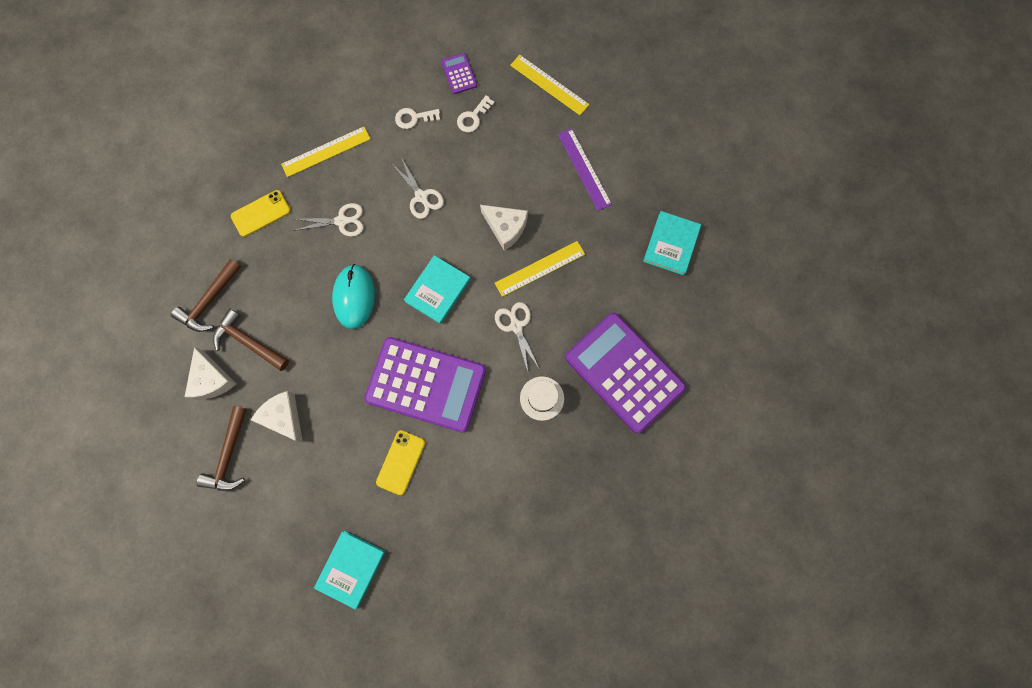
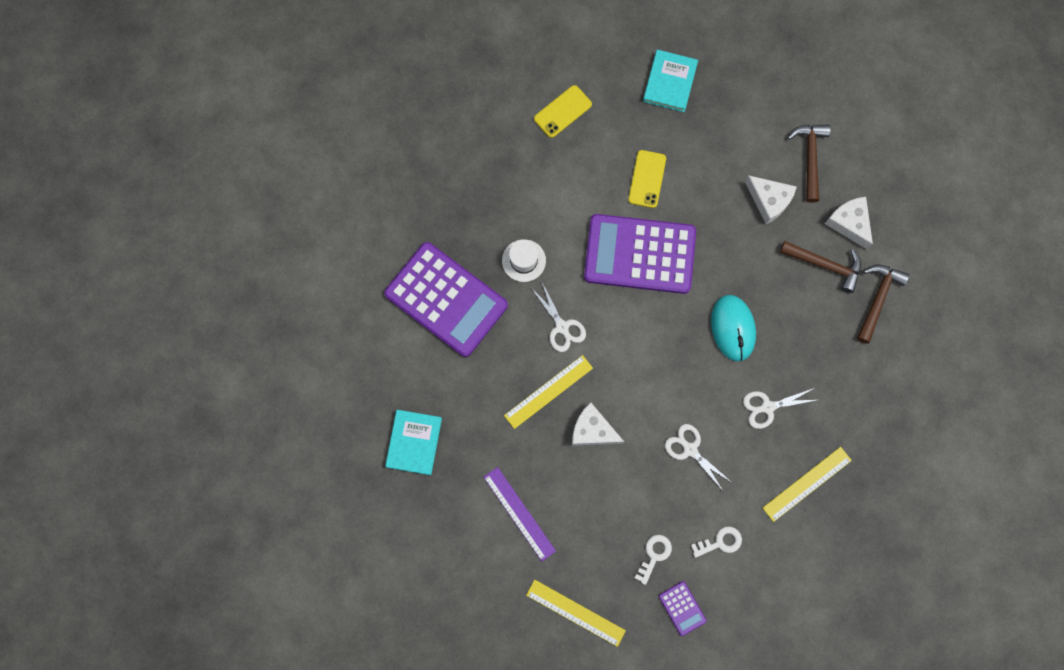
camera: 170 degrees right, 0 degrees up
yellow phone [231,190,291,237] -> yellow phone moved to [534,85,592,138]
turquoise book [404,255,471,324] -> none

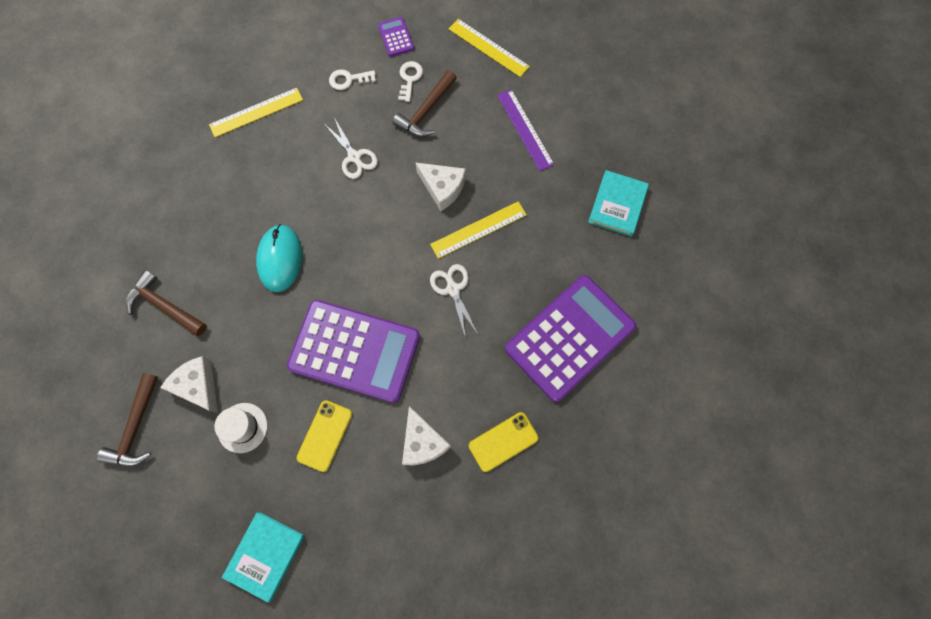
camera: 170 degrees left, 5 degrees down
purple calculator [384,242,508,357] -> purple calculator turned 90 degrees clockwise [505,275,637,402]
white hat [502,239,546,282] -> white hat moved to [214,403,267,453]
yellow phone [534,85,592,138] -> yellow phone moved to [469,412,539,472]
white key [635,535,672,585] -> white key turned 150 degrees clockwise [398,61,423,102]
white scissors [743,388,816,429] -> none
white cheese [825,197,873,249] -> white cheese moved to [402,406,451,465]
brown hammer [857,265,909,344] -> brown hammer moved to [392,70,457,137]

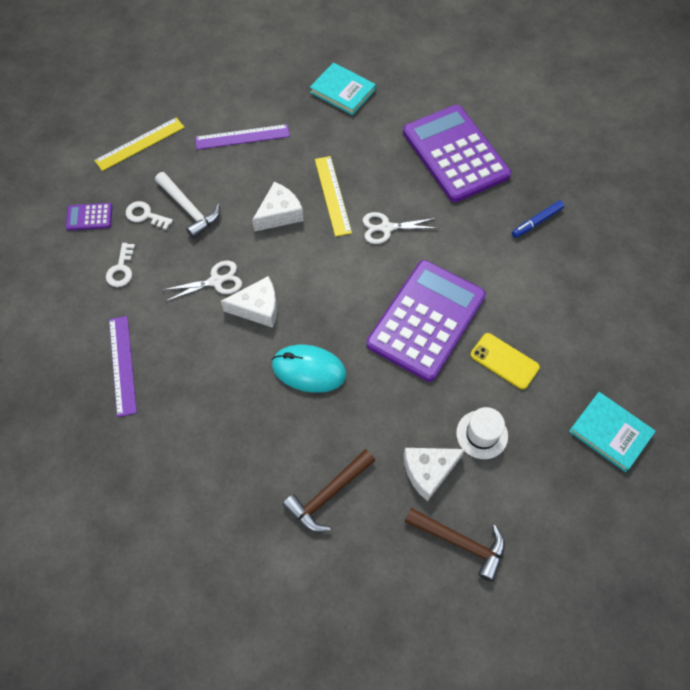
camera: 75 degrees left, 10 degrees down
yellow ruler [209,88,303,137] -> purple ruler [109,316,137,417]
brown hammer [392,70,457,137] -> white hammer [155,172,220,239]
white cheese [402,406,451,465] -> white cheese moved to [221,276,277,328]
yellow phone [469,412,539,472] -> blue marker [512,201,564,238]

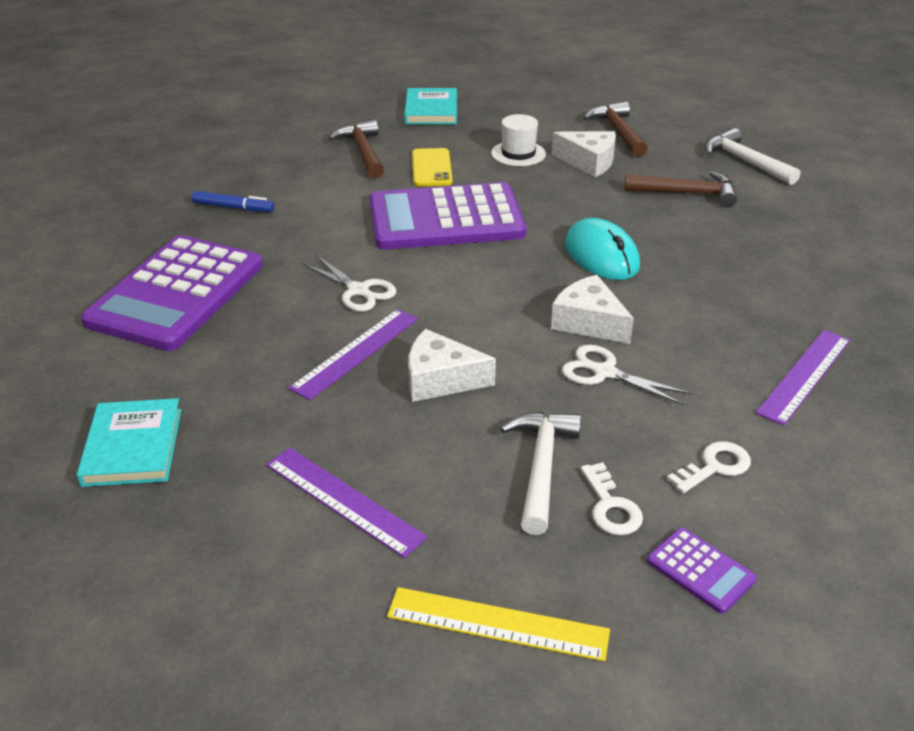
camera: 130 degrees left, 25 degrees down
yellow ruler [315,156,352,237] -> purple ruler [289,309,418,400]
none -> brown hammer [329,120,384,178]
none -> white hammer [705,128,801,185]

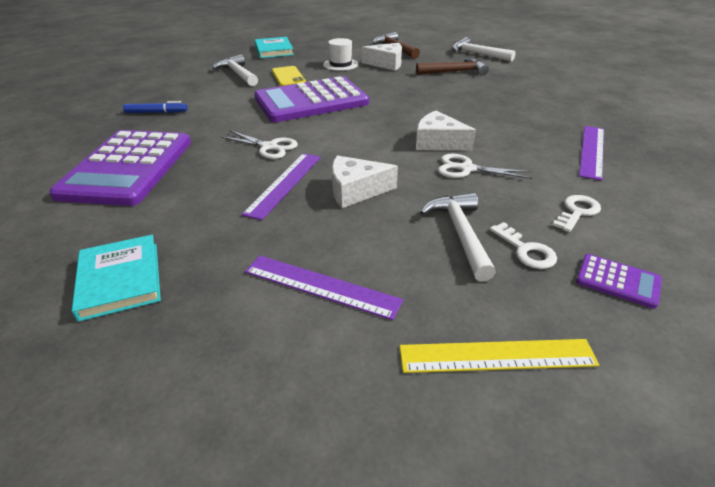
camera: 15 degrees left, 0 degrees up
brown hammer [329,120,384,178] -> white hammer [212,54,258,86]
turquoise mouse [565,218,640,280] -> none

